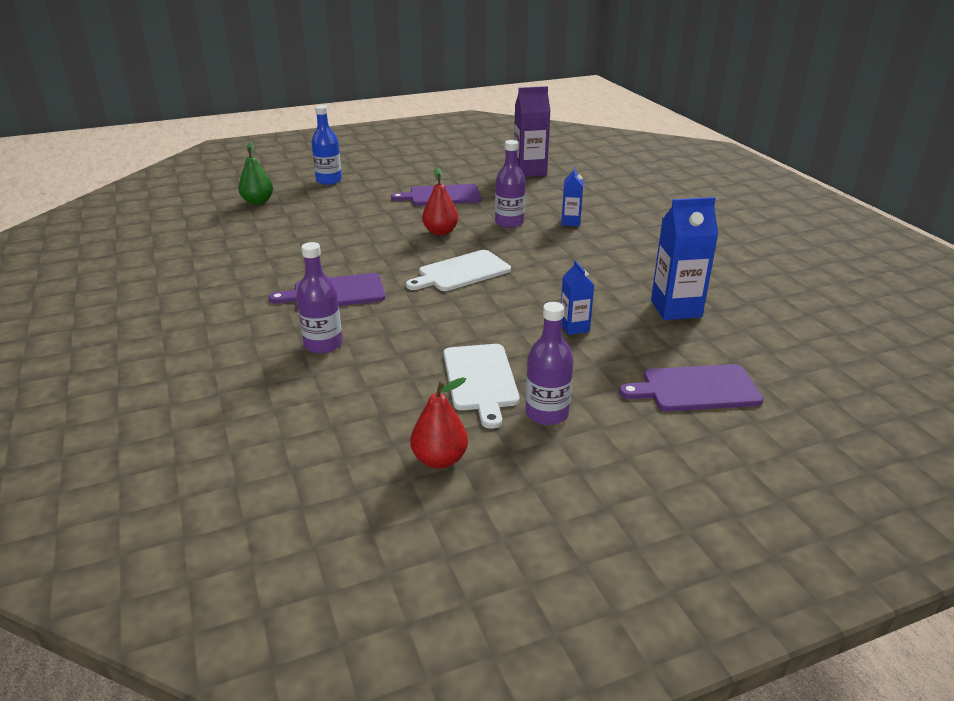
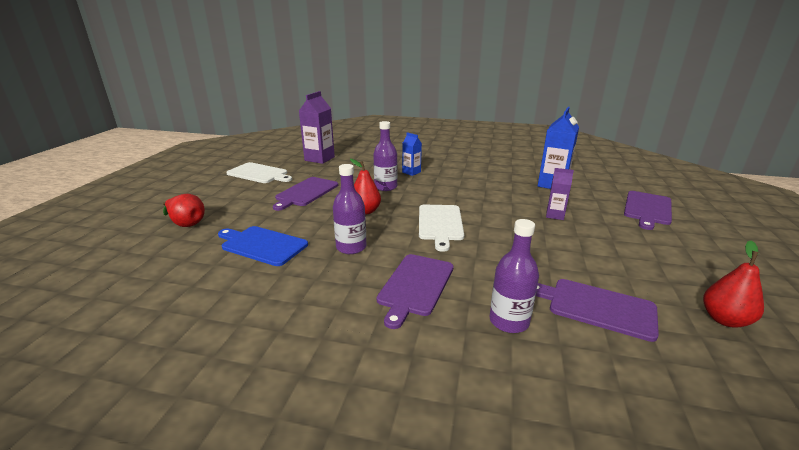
camera: 55 degrees left, 5 degrees down
green pear [238,142,273,205] -> none
blue bottle [311,105,342,185] -> red pear [163,194,205,227]
white cutting board [443,344,520,429] -> white cutting board moved to [226,162,292,183]
purple bottle [525,302,574,425] -> purple bottle moved to [333,164,366,254]
blue carton [561,260,594,335] -> purple carton [546,168,574,220]
none -> blue cutting board [218,226,308,266]
none -> purple cutting board [536,279,659,342]

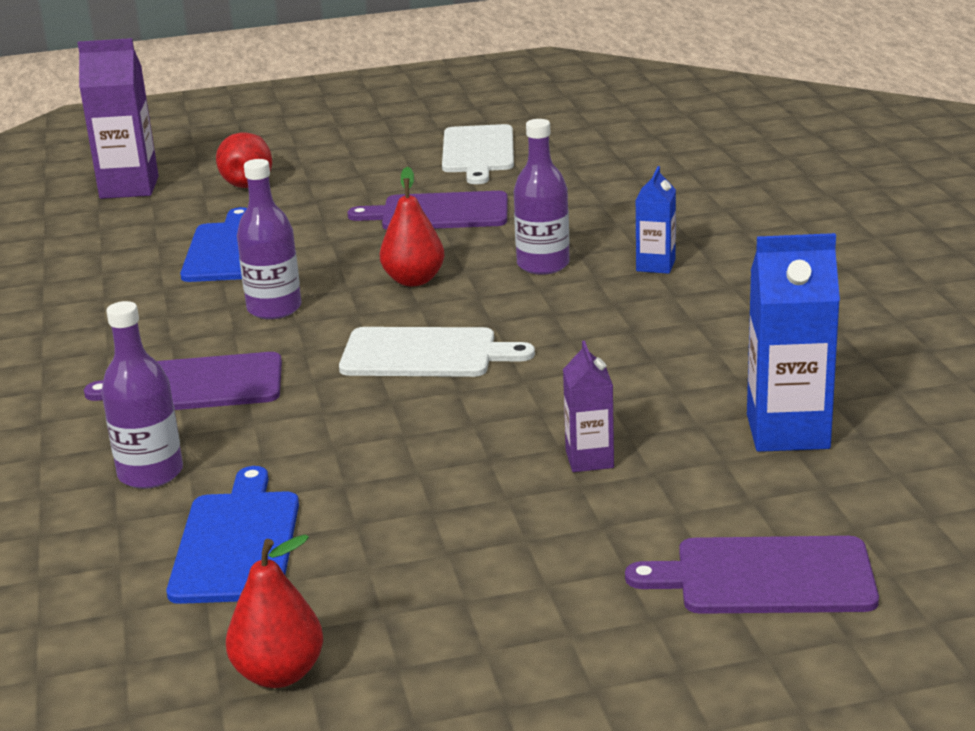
camera: 65 degrees right, 0 degrees up
purple carton [299,91,335,164] -> purple carton moved to [78,38,159,199]
white cutting board [419,205,464,252] -> white cutting board turned 150 degrees counterclockwise [339,327,535,377]
purple cutting board [536,279,659,342] -> blue cutting board [167,466,299,604]

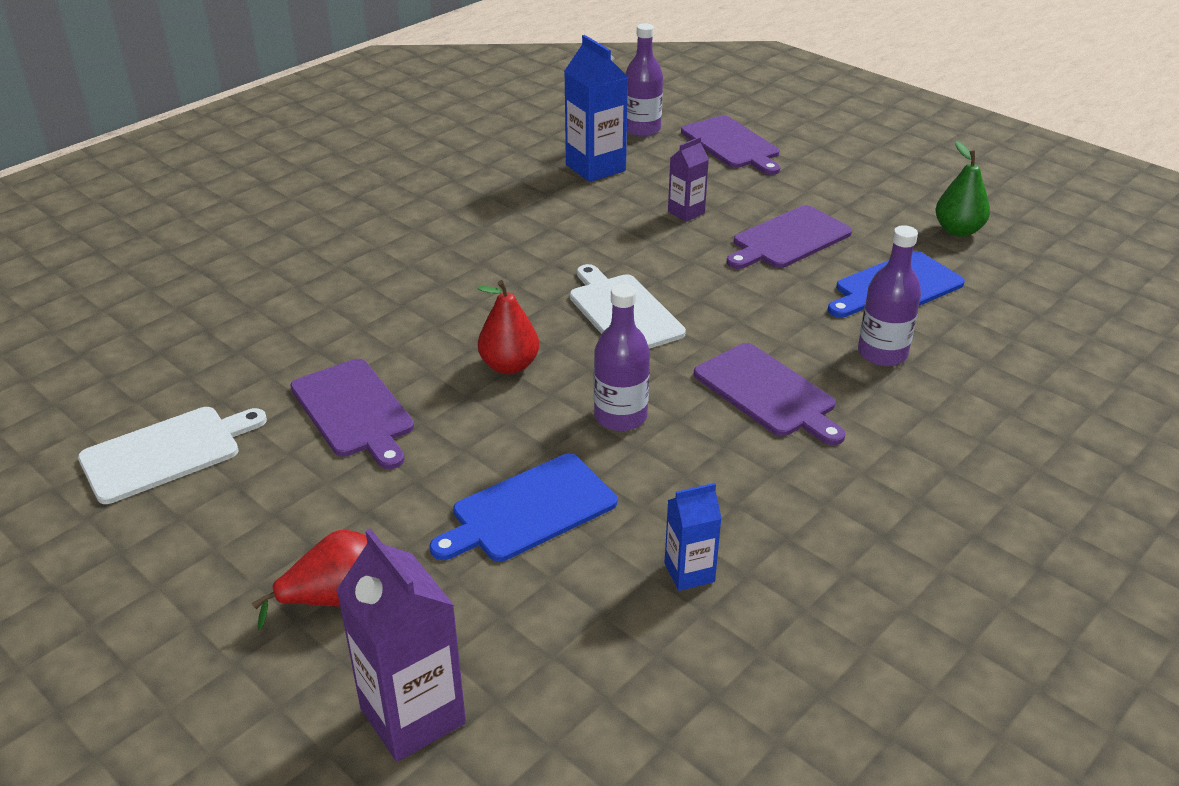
camera: 125 degrees left, 10 degrees up
red pear [226,535,323,688] -> green pear [936,141,990,237]
purple bottle [514,119,570,275] -> purple bottle moved to [625,23,663,137]
blue carton [636,166,676,274] -> blue carton moved to [665,483,722,591]
none -> purple cutting board [726,205,852,269]

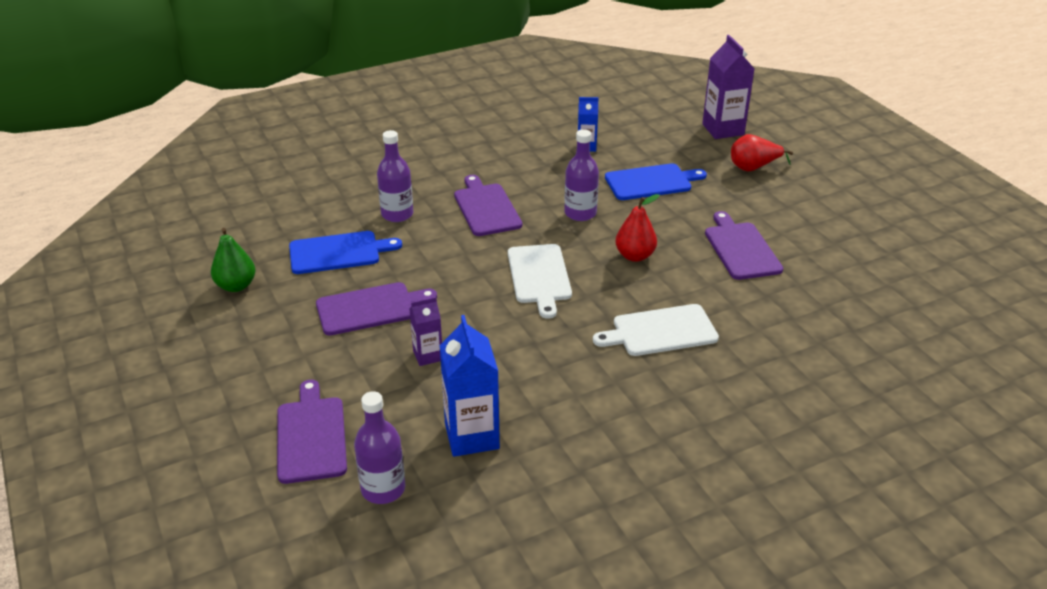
camera: 160 degrees left, 0 degrees up
white cutting board [78,407,267,504] -> white cutting board moved to [593,304,719,356]

